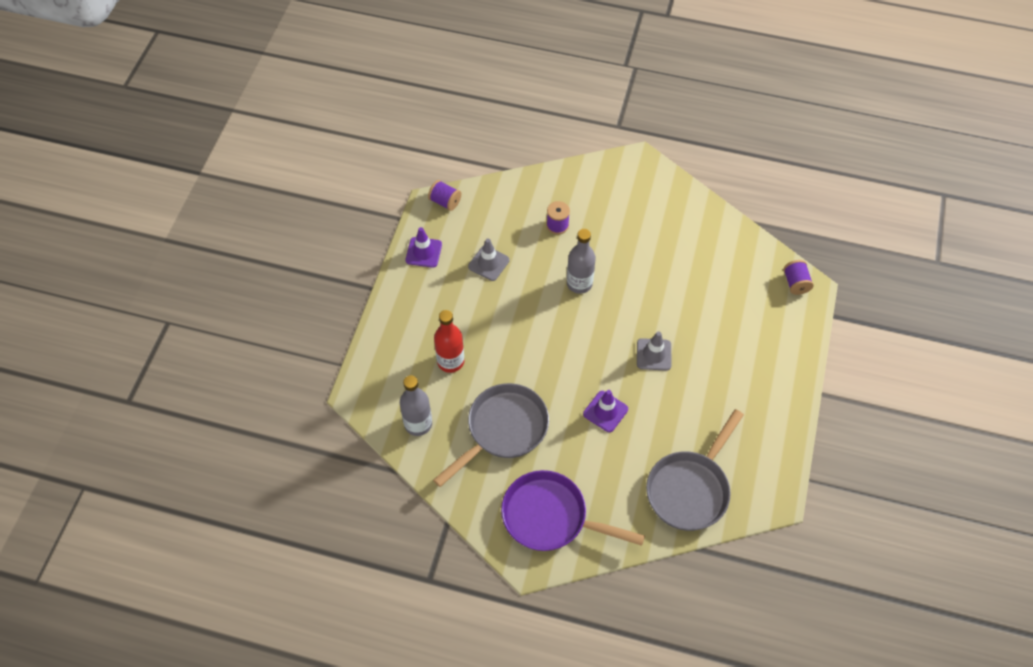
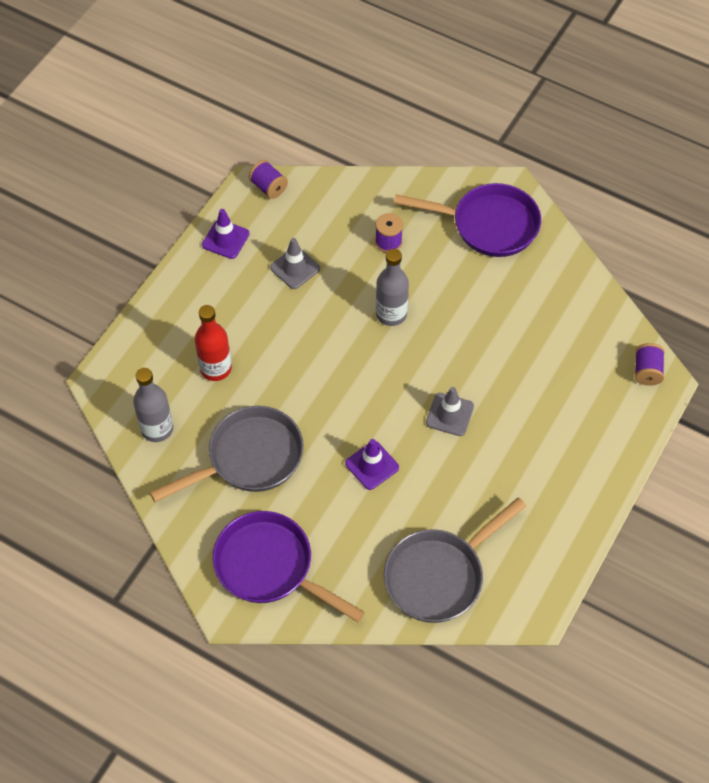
camera: 15 degrees right, 0 degrees up
none -> purple pan [394,183,541,257]

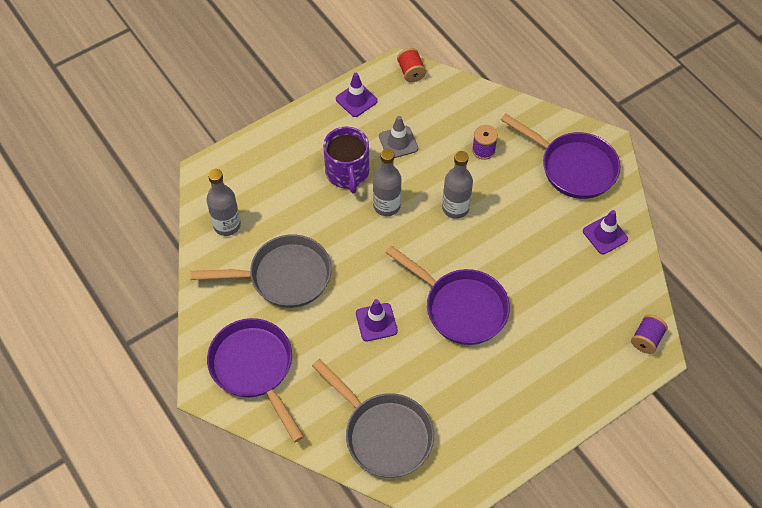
camera: 25 degrees right, 0 degrees up
red bottle [195,305,232,381] -> none
purple spool [249,160,288,199] -> red spool [397,48,426,82]
grey pan [384,497,526,623] -> grey pan turned 120 degrees counterclockwise [312,359,434,478]
grey traffic cone [426,387,474,436] -> purple pan [385,245,510,345]
none -> purple mug [323,126,369,193]
none -> grey bottle [373,149,401,216]
none -> purple traffic cone [583,210,628,254]

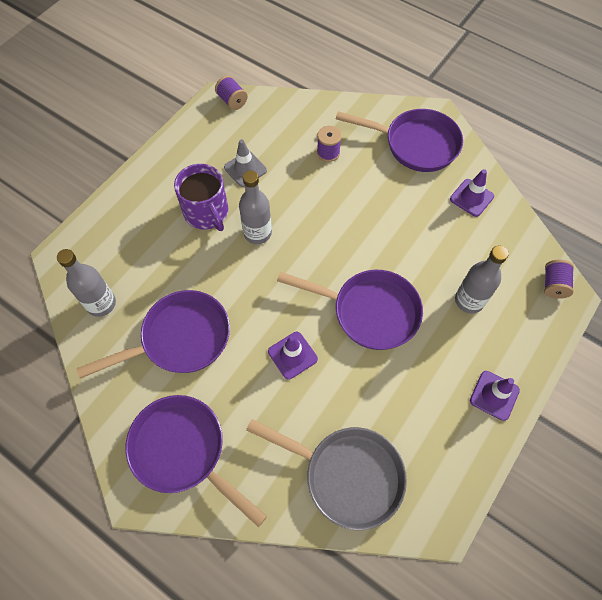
camera: 20 degrees left, 5 degrees up
grey pan [190,234,332,308] -> purple pan [76,290,230,378]
purple traffic cone [336,73,378,117] -> purple traffic cone moved to [470,371,520,421]
red spool [397,48,426,82] -> purple spool [215,76,248,110]
grey bottle [442,151,473,219] -> grey bottle moved to [455,246,509,314]

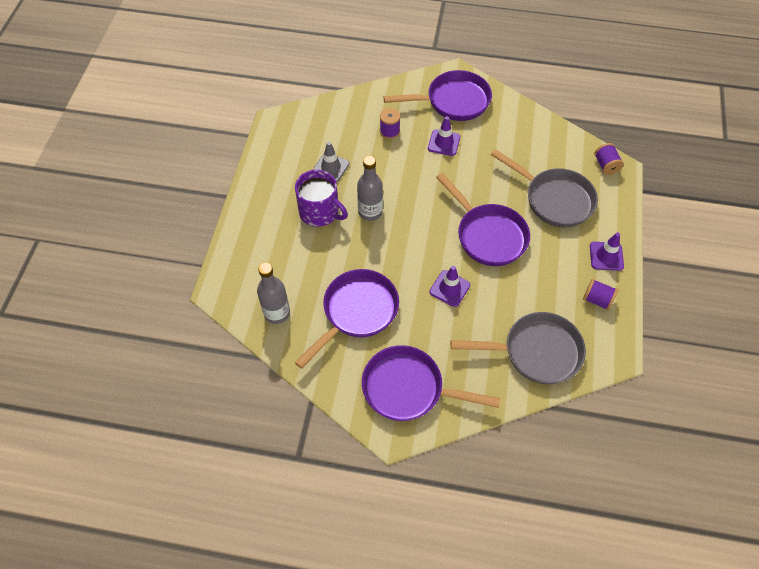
camera: 25 degrees left, 5 degrees down
purple spool [215,76,248,110] -> purple spool moved to [583,279,618,310]
purple pan [277,270,423,350] -> purple pan turned 60 degrees clockwise [436,173,530,266]
purple traffic cone [450,169,494,217] -> purple traffic cone moved to [428,116,460,156]
grey bottle [455,246,509,314] -> grey pan [491,149,598,228]

